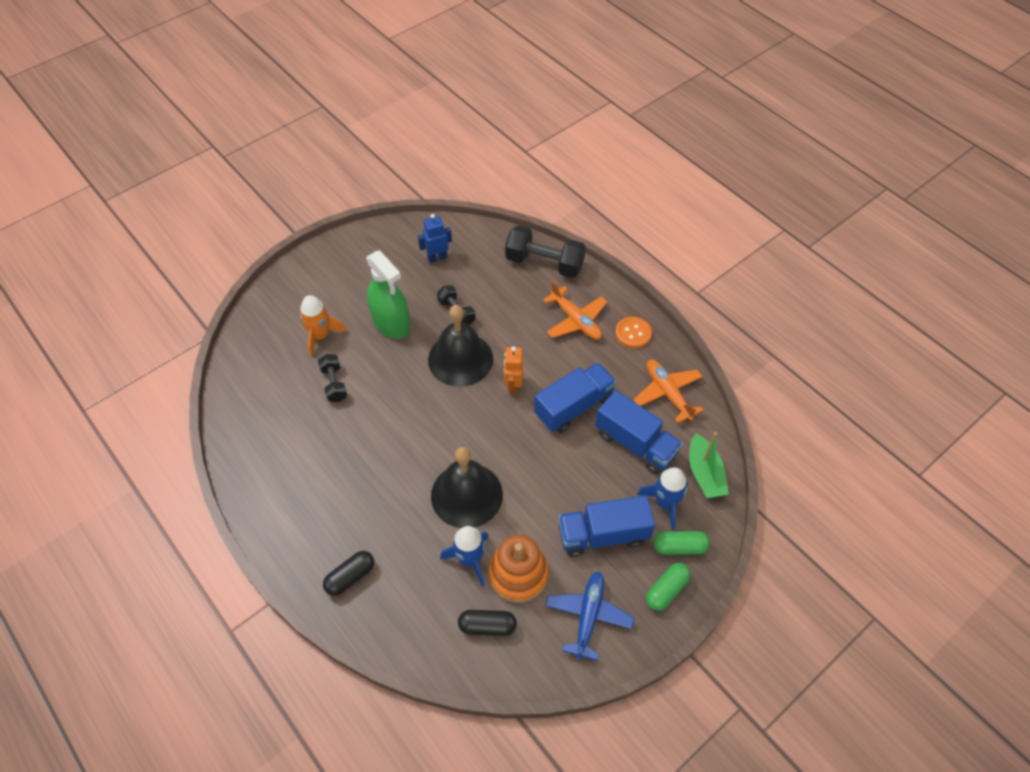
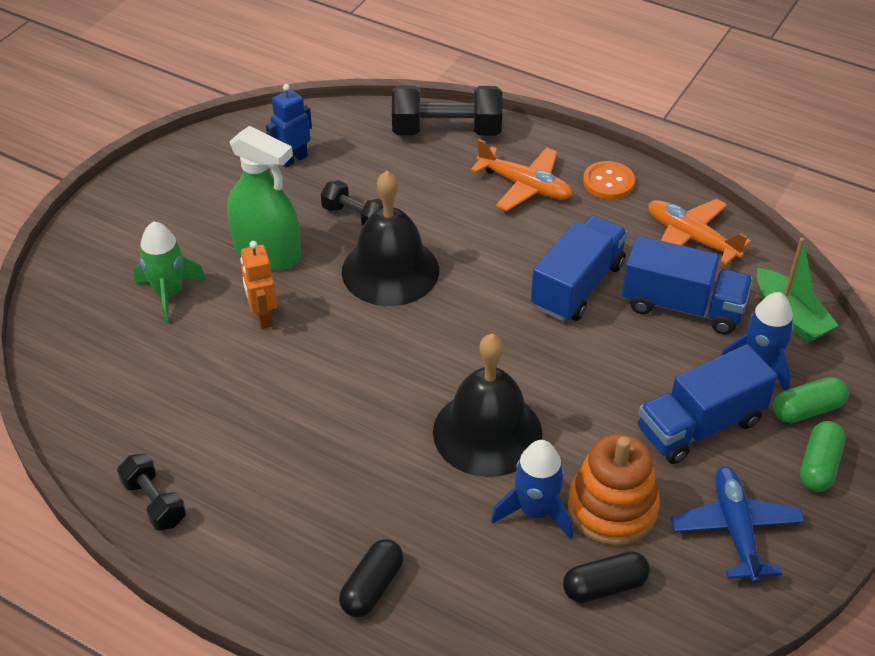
camera: 20 degrees left, 10 degrees down
orange rocket [300,295,347,357] -> green rocket [134,221,206,324]
black dumbbell [318,354,347,402] -> black dumbbell moved to [117,454,186,531]
orange robot [504,346,523,396] -> orange robot moved to [240,241,277,329]

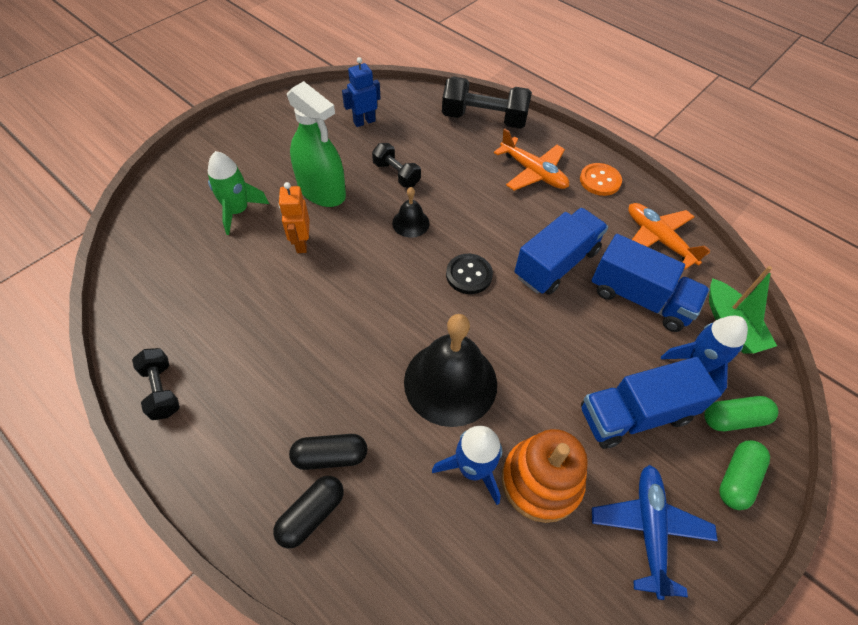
camera: 10 degrees right, 10 degrees up
black bell [342,171,439,306] -> black bell [392,187,430,238], size x0.48
black capsule [563,551,650,603] -> black capsule moved to [289,434,367,470]
none -> black button [446,254,493,294]

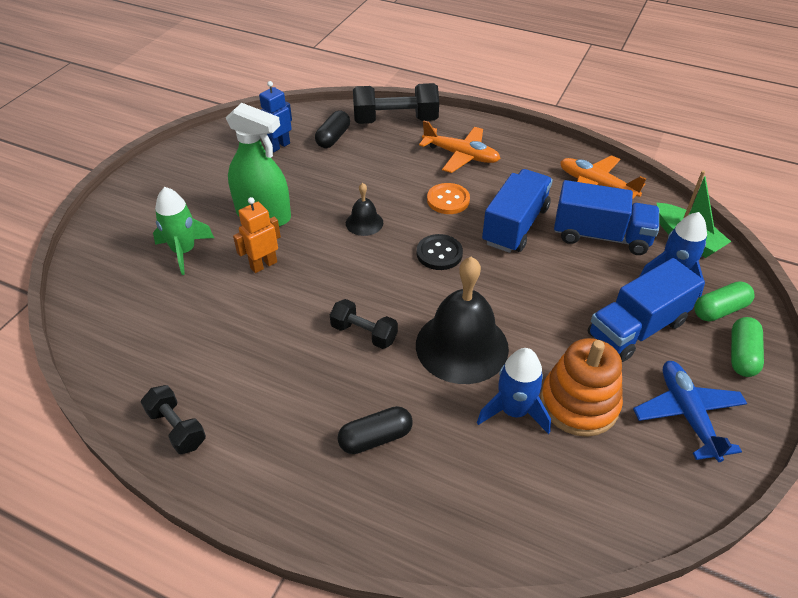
camera: 15 degrees left, 10 degrees down
black capsule [273,476,344,549] -> black capsule moved to [315,111,350,148]
orange robot [278,182,310,253] -> orange robot turned 75 degrees clockwise [233,197,281,273]
black dumbbell [372,143,421,187] -> black dumbbell moved to [330,299,398,349]
orange button [580,163,622,196] -> orange button moved to [427,183,470,214]

